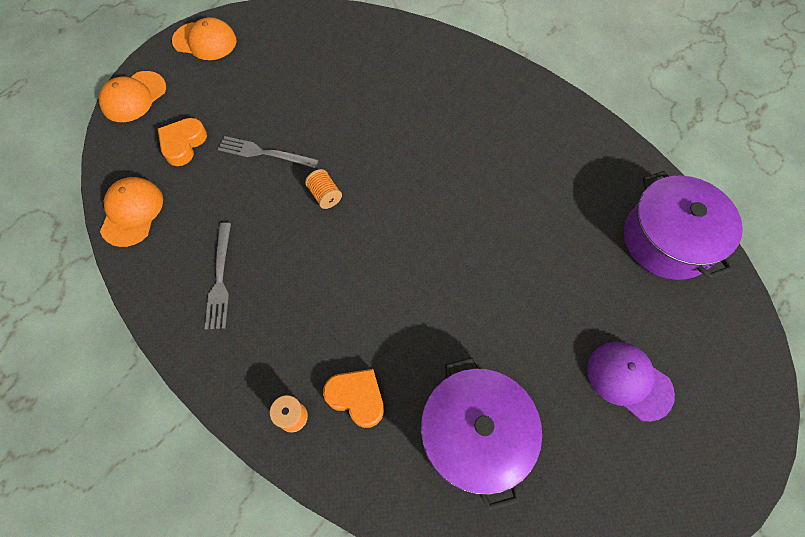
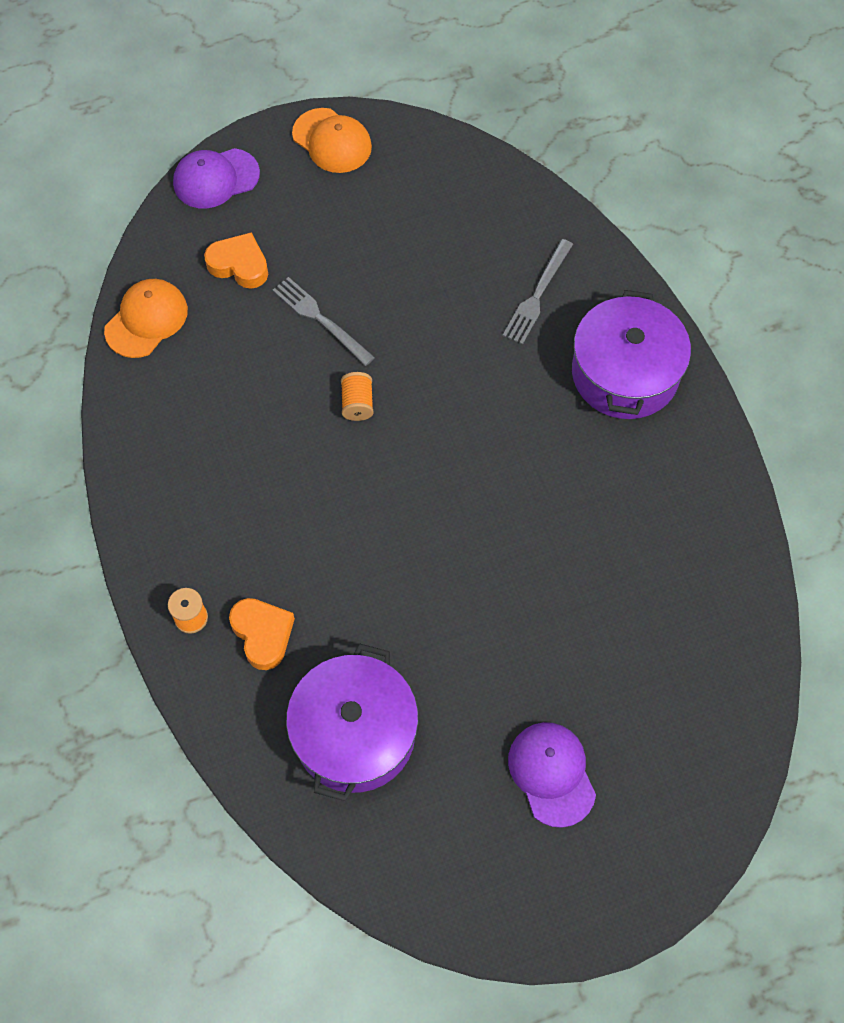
camera: 30 degrees right, 0 degrees up
orange cap [99,71,166,122] -> purple cap [173,148,260,208]
orange heart [158,118,207,166] -> orange heart turned 60 degrees clockwise [204,232,268,289]
grey fork [205,223,231,329] -> grey fork moved to [503,239,573,345]
purple pot [624,171,743,280] -> purple pot moved to [572,290,691,419]

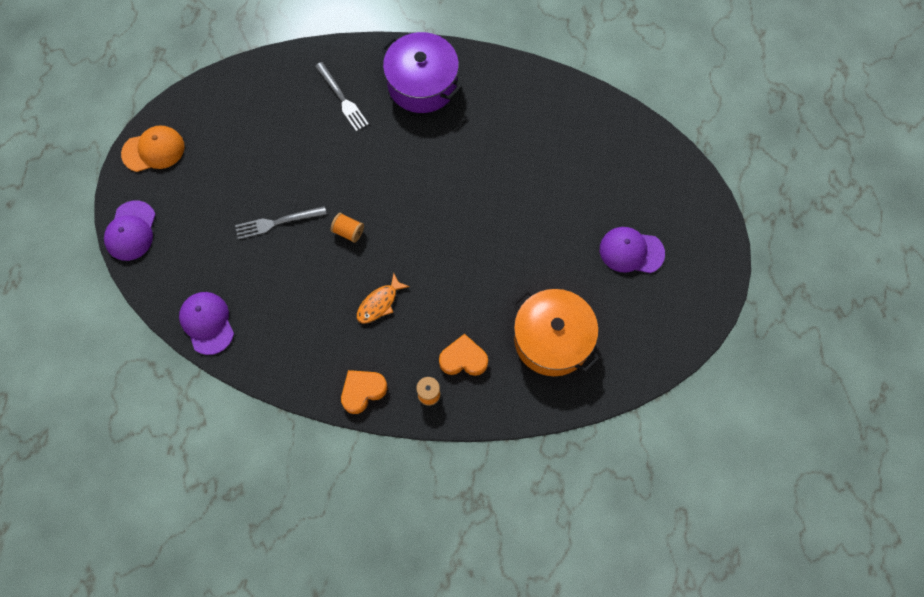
camera: 60 degrees left, 5 degrees up
orange cap [104,279,188,358] -> purple cap [179,292,234,355]
orange heart [204,232,268,289] -> orange heart moved to [341,370,387,414]
purple pot [286,644,418,801] -> orange pot [512,289,600,376]
none -> orange fish [357,273,410,324]

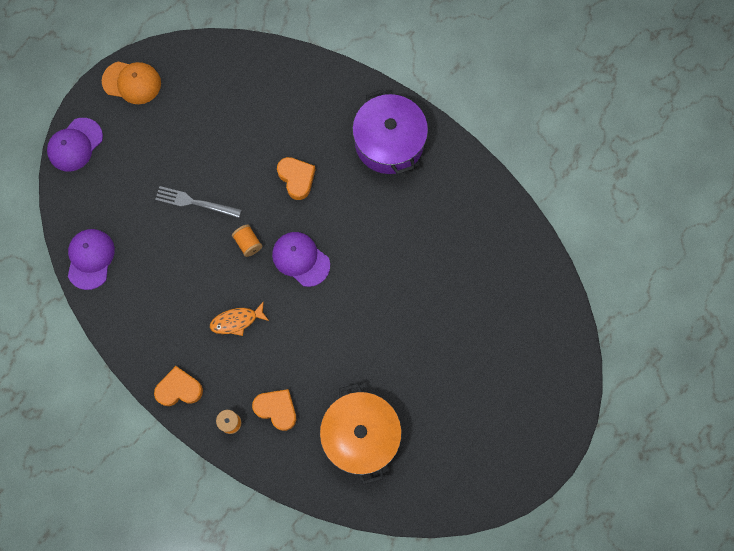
camera: 30 degrees right, 5 degrees up
grey fork [315,62,369,132] -> none
purple cap [600,227,665,273] -> purple cap moved to [272,232,330,287]
none -> orange heart [277,157,316,200]

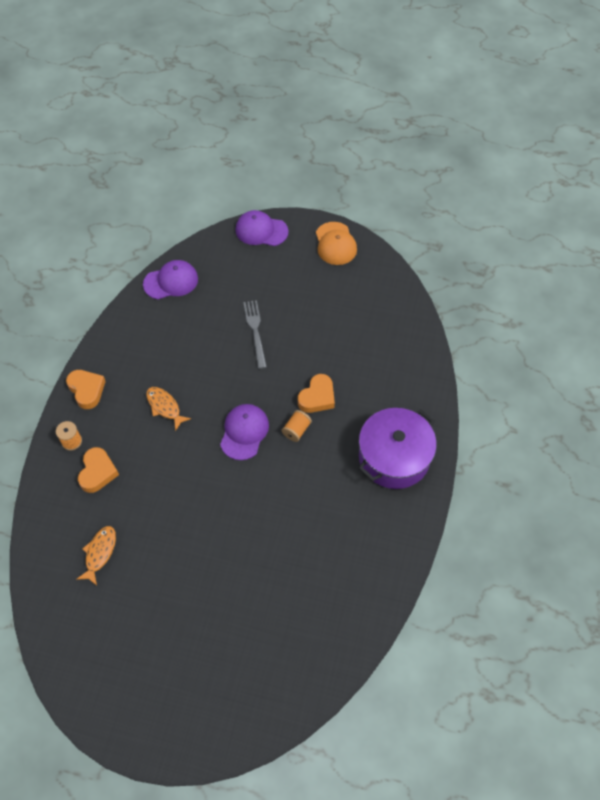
camera: 65 degrees right, 15 degrees down
orange spool [232,225,262,257] -> orange spool moved to [282,410,312,442]
orange pot [320,383,402,485] -> orange fish [76,526,116,585]

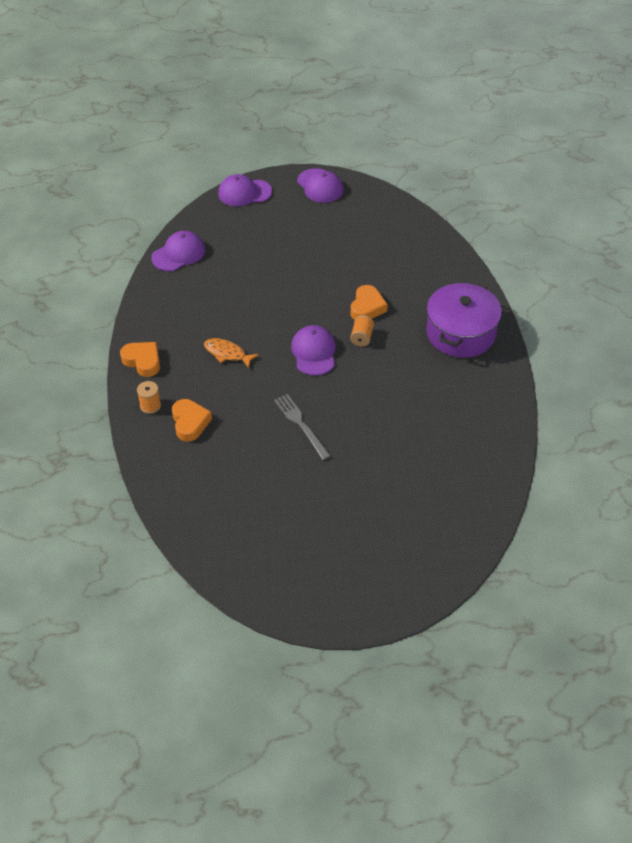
camera: 20 degrees left, 10 degrees down
orange fish [76,526,116,585] -> none
grey fork [243,300,267,369] -> grey fork moved to [274,394,331,460]
orange cap [316,222,357,265] -> purple cap [297,168,344,203]

